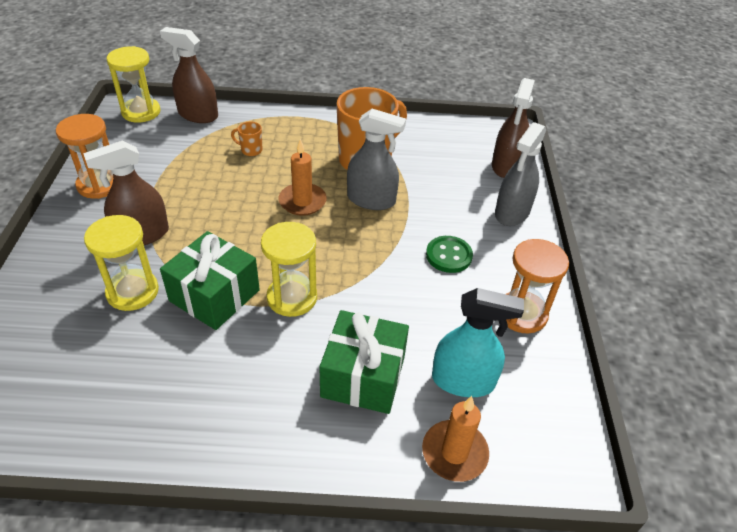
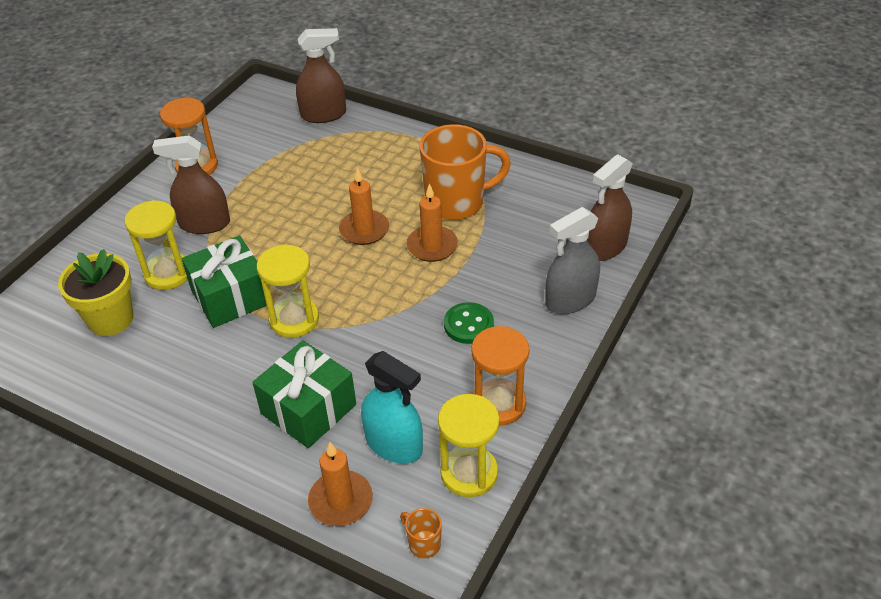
camera: 30 degrees right, 0 degrees up
yellow hourglass [107,46,161,123] -> yellow hourglass moved to [438,394,500,497]
brown spray bottle [160,27,218,123] -> brown spray bottle turned 120 degrees clockwise [296,28,346,123]
orange mug [231,121,262,156] -> orange mug moved to [400,508,442,558]
grey spray bottle [347,109,406,210] -> orange candle [406,183,458,262]
none -> yellow flower pot [58,249,133,336]

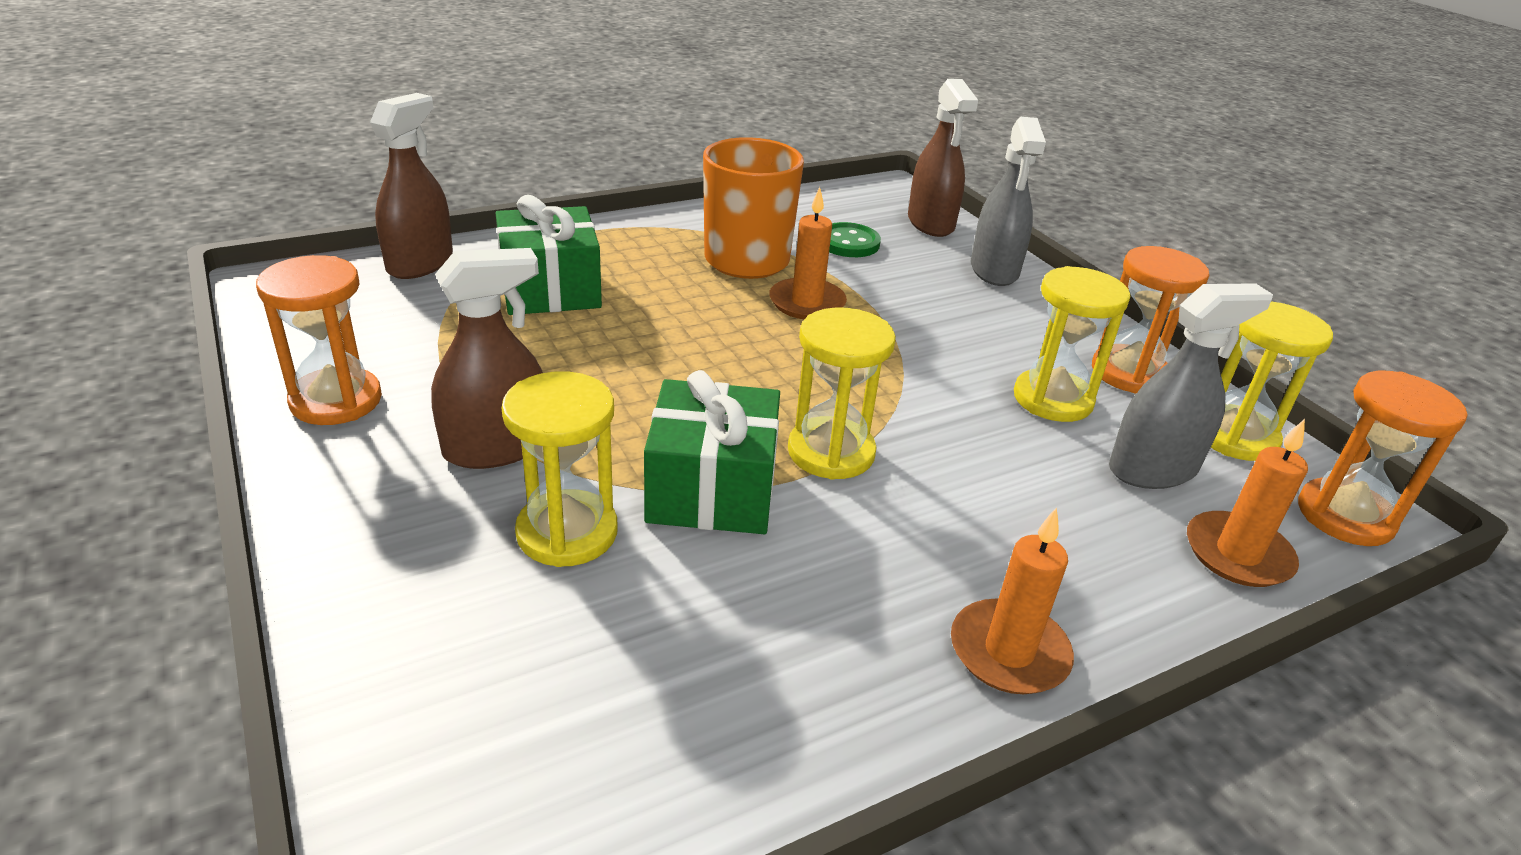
camera: 60 degrees left, 10 degrees down
yellow flower pot [58,249,133,336] -> none
brown spray bottle [152,135,230,234] -> brown spray bottle turned 150 degrees counterclockwise [431,248,543,469]
green gift [252,340,356,448] -> green gift moved to [496,195,602,315]
orange candle [339,168,389,245] -> orange candle moved to [951,507,1074,694]
turquoise spray bottle [361,351,423,464] -> grey spray bottle [1109,283,1273,489]
orange mug [400,508,442,558] -> orange hourglass [1298,371,1467,546]
green button [444,302,494,344] -> green button moved to [829,222,881,257]
none -> yellow hourglass [1014,266,1130,422]

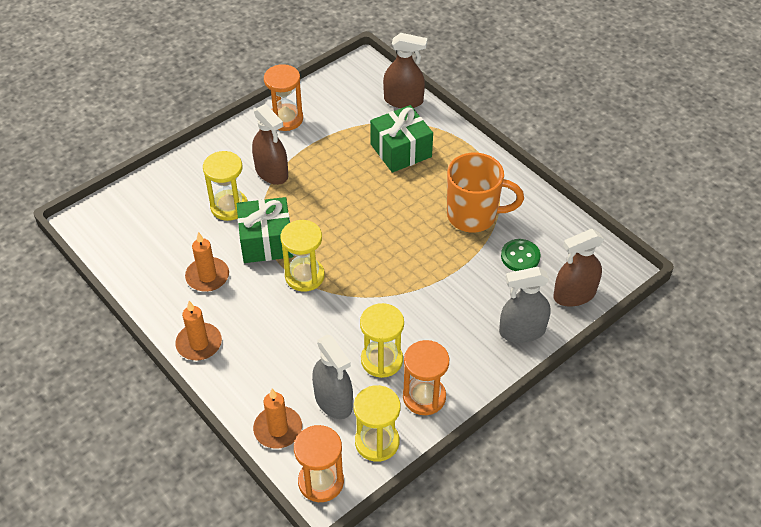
camera: 80 degrees right, 15 degrees up
orange candle [769,187,847,319] -> orange candle moved to [185,232,229,292]

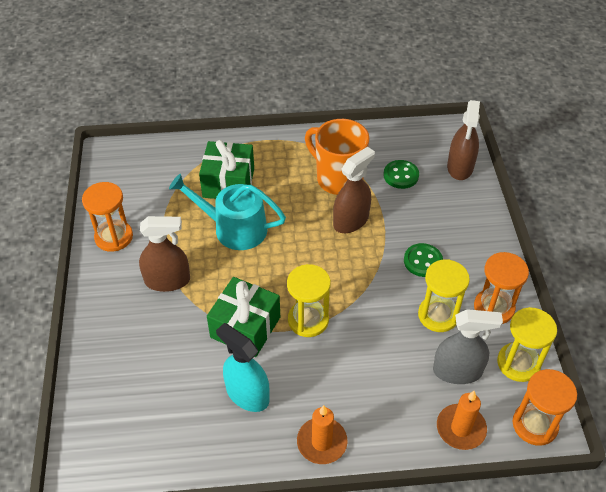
camera: 55 degrees left, 0 degrees up
orange candle [185,232,229,292] -> turquoise spray bottle [216,323,270,412]
yellow hourglass [203,151,248,221] -> none
brown spray bottle [383,33,427,108] -> brown spray bottle moved to [333,147,375,233]
orange mug [447,153,524,233] -> orange mug turned 90 degrees counterclockwise [305,119,370,195]
grey spray bottle [499,267,551,343] -> none
none -> turquoise watering can [169,174,286,250]
none -> green button [404,243,443,277]

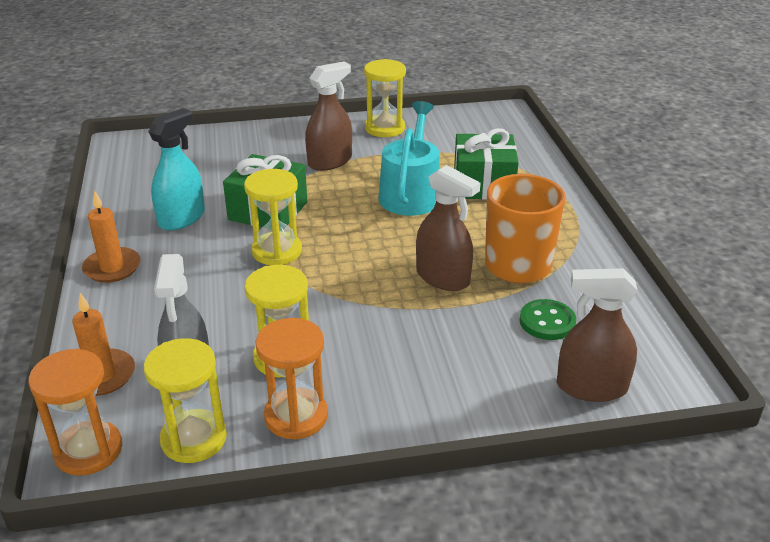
camera: 85 degrees right, 15 degrees down
orange hourglass [82,182,133,252] -> yellow hourglass [364,59,406,137]
brown spray bottle [139,216,190,292] -> brown spray bottle turned 120 degrees counterclockwise [305,62,352,171]
green button [404,243,443,277] -> none

